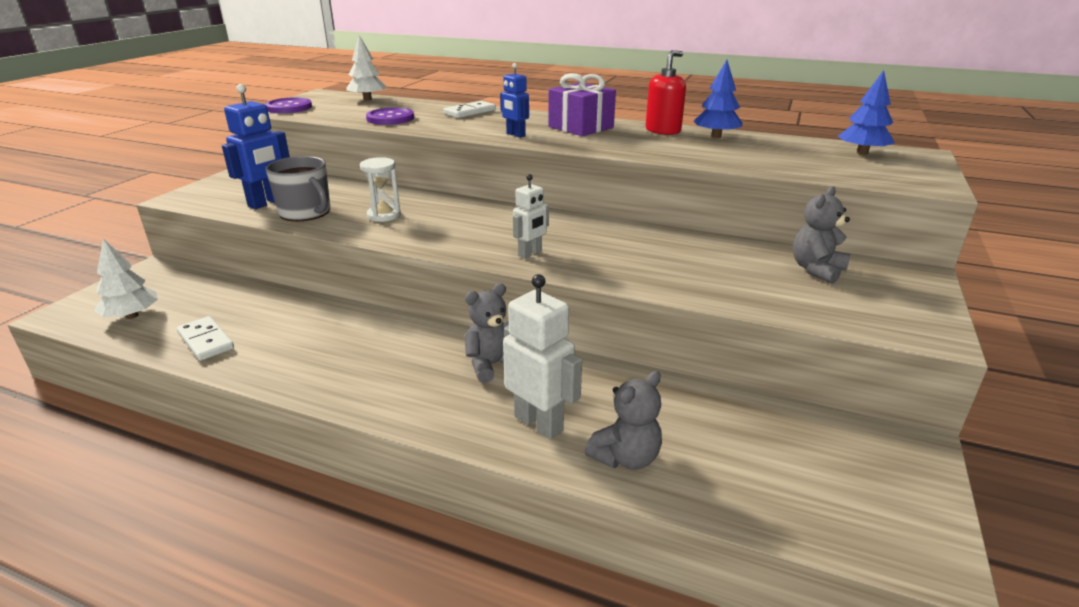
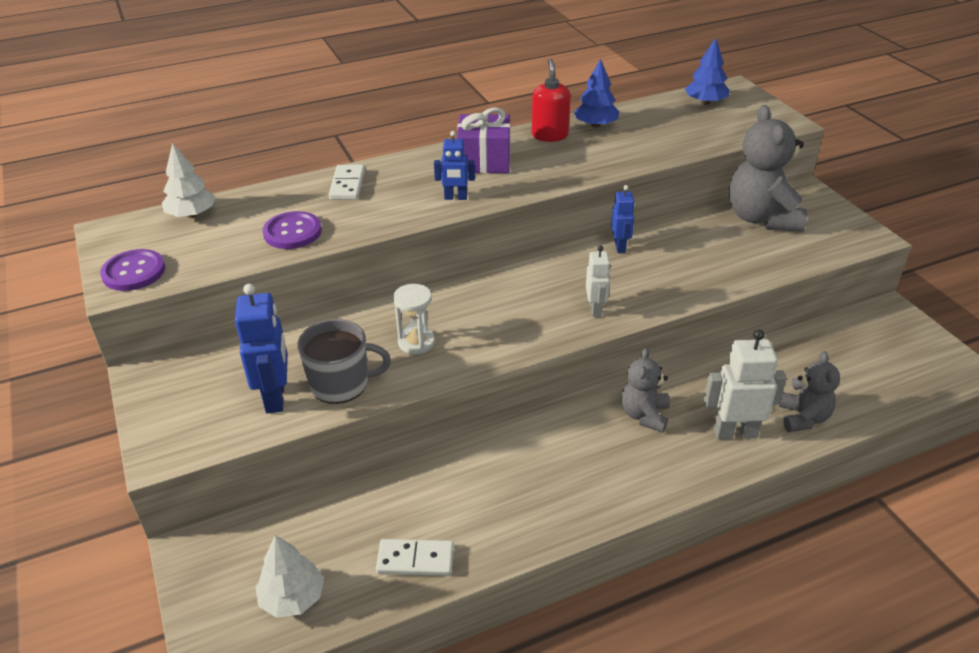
camera: 45 degrees left, 10 degrees up
grey teddy bear [793,186,850,284] -> grey teddy bear [729,105,807,231], size x1.75
none -> blue robot [611,185,635,253]

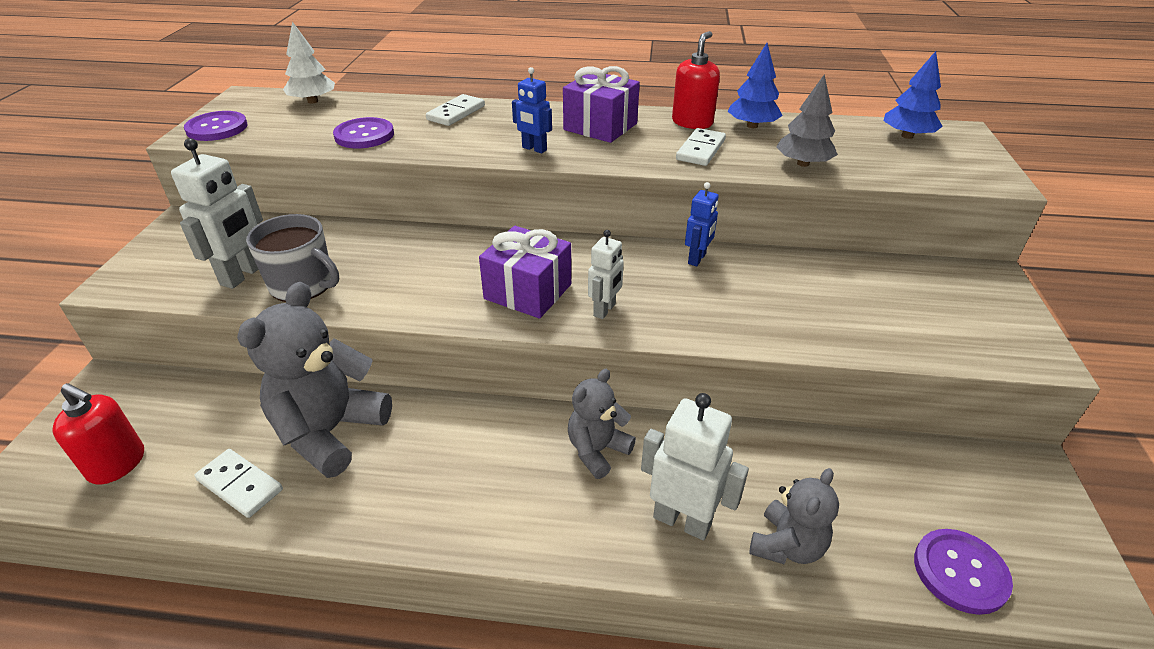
camera: 30 degrees right, 0 degrees up
blue robot [235,284,288,413] -> white robot [171,138,263,289]
white tree [255,535,324,618] -> red soap dispenser [52,383,144,485]
white hourglass [393,284,435,354] -> none
grey teddy bear [729,105,807,231] -> grey teddy bear moved to [237,282,392,478]
none -> purple gift [479,226,571,319]
none -> white domino [676,128,726,166]
none -> grey tree [776,75,838,167]
none -> purple button [914,529,1013,615]

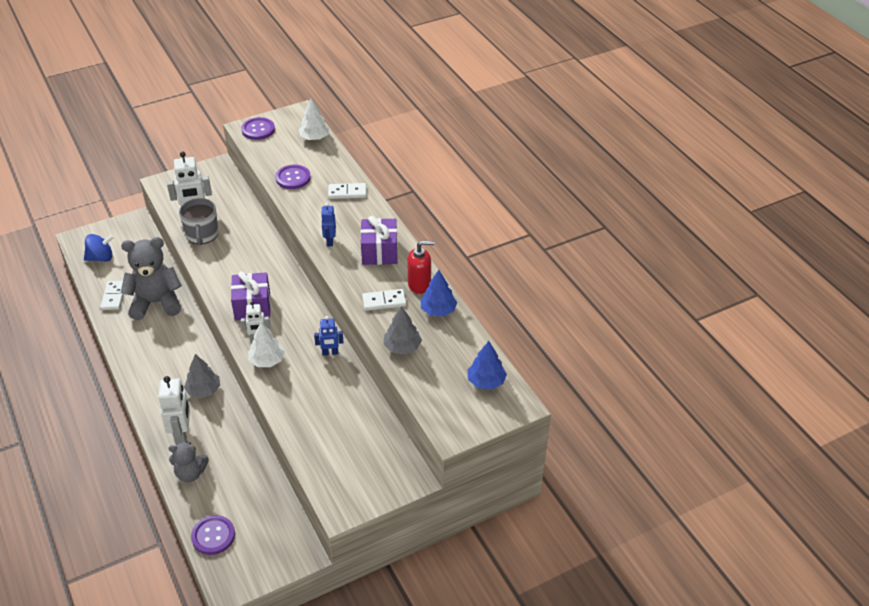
camera: 55 degrees right, 5 degrees up
red soap dispenser [52,383,144,485] -> blue spinning top [84,234,114,262]
grey teddy bear [568,369,636,479] -> grey tree [184,354,220,398]
none -> white tree [248,322,285,367]

